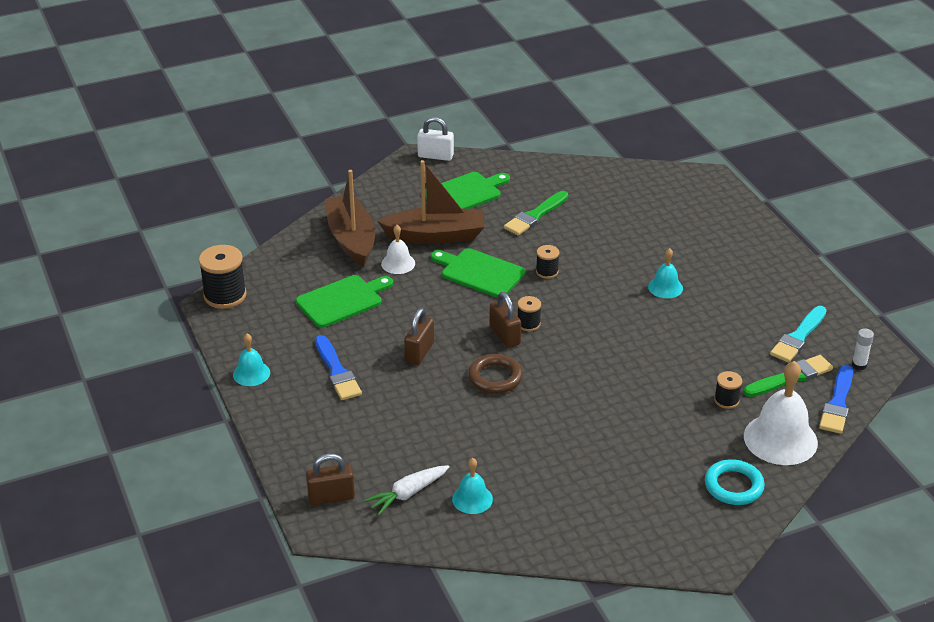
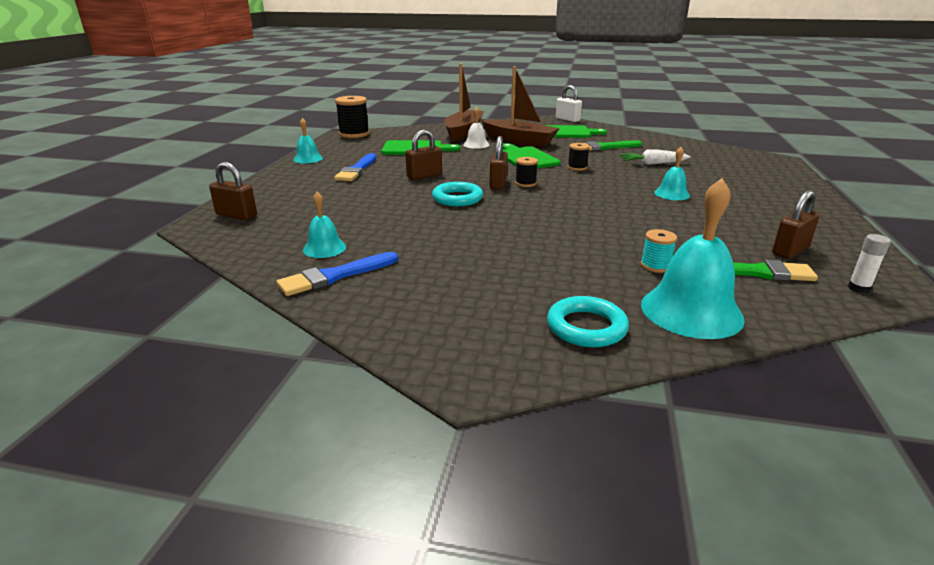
camera: 35 degrees right, 10 degrees down
white carrot [364,465,450,515] -> white carrot moved to [619,150,691,165]
brown ring [468,354,523,394] -> turquoise ring [432,182,483,206]
black spool [714,371,742,409] -> turquoise spool [641,229,677,273]
white bell [744,361,818,465] -> turquoise bell [641,178,745,339]
turquoise brush [770,306,827,363] -> brown padlock [772,190,820,259]
blue brush [819,365,853,434] -> blue brush moved to [276,252,398,296]

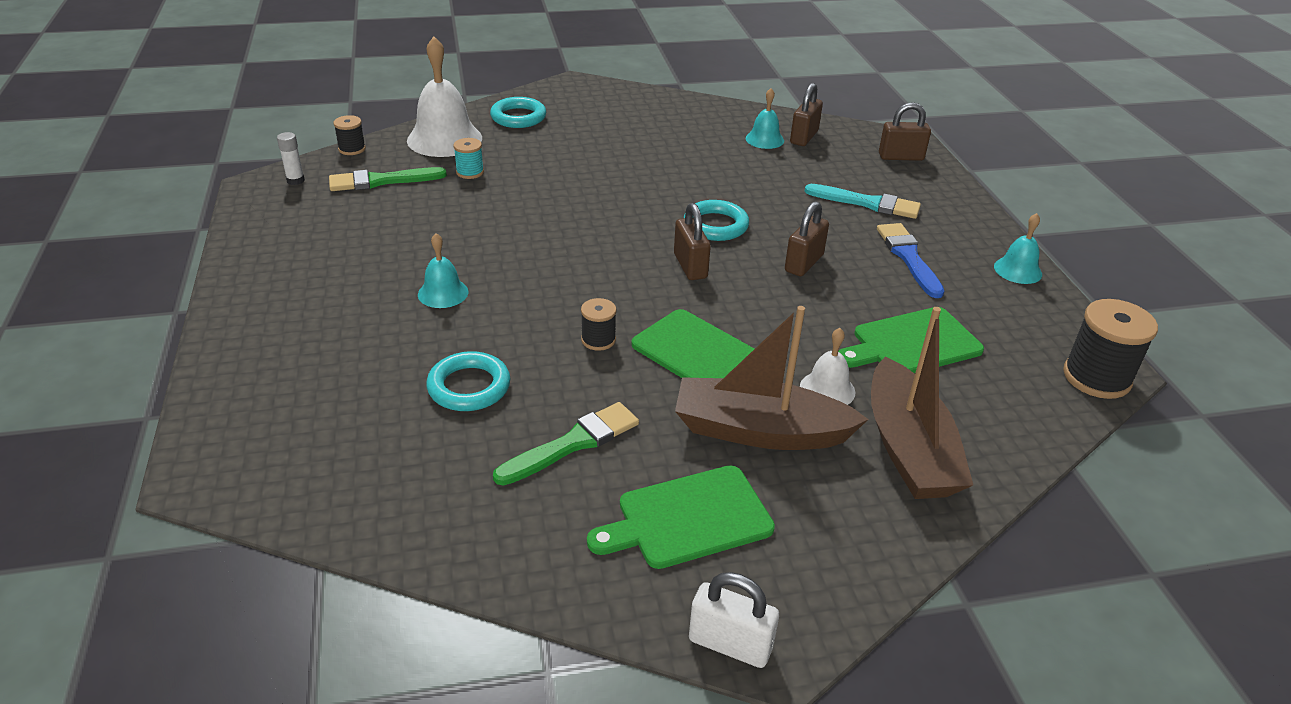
camera: 155 degrees right, 10 degrees up
blue brush [276,252,398,296] -> none
black spool [515,157,538,187] -> black spool moved to [333,115,366,155]
white carrot [619,150,691,165] -> turquoise ring [426,351,510,411]
turquoise bell [641,178,745,339] -> white bell [407,36,482,157]
brown padlock [772,190,820,259] -> brown padlock moved to [790,83,823,146]
none -> turquoise brush [805,184,921,219]

